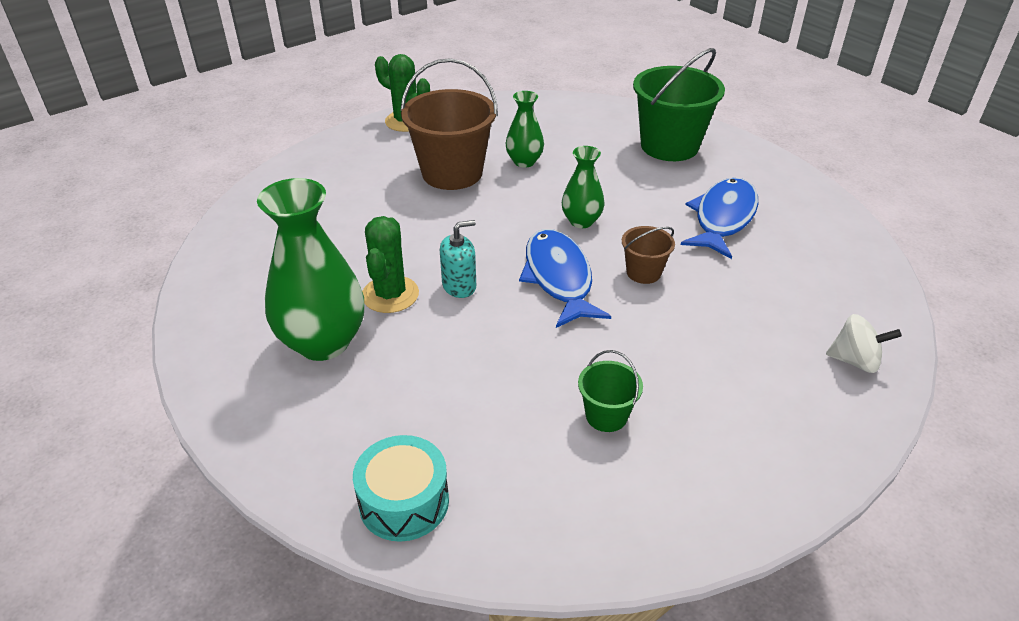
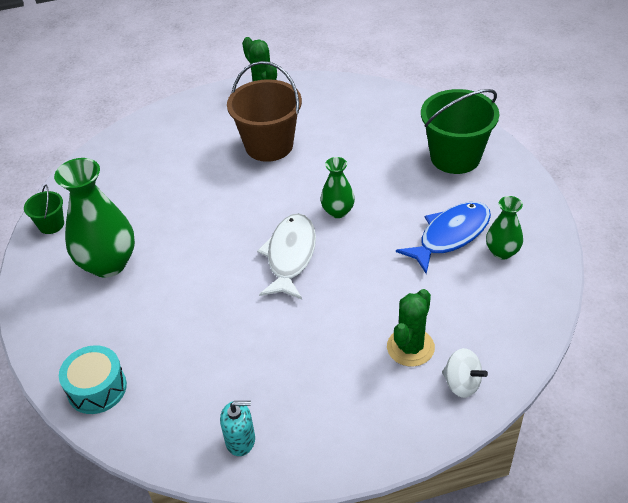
camera: 25 degrees right, 5 degrees up
green cactus [362,216,419,313] -> green cactus moved to [387,289,435,367]
turquoise soap dispenser [440,220,476,298] -> turquoise soap dispenser moved to [220,401,255,456]
green vase [505,91,544,168] -> green vase moved to [486,196,523,259]
blue fish [519,229,611,328] -> white fish [257,213,316,299]
green bucket [578,350,643,432] -> green bucket moved to [24,185,64,234]
brown bucket [622,226,675,284] -> none

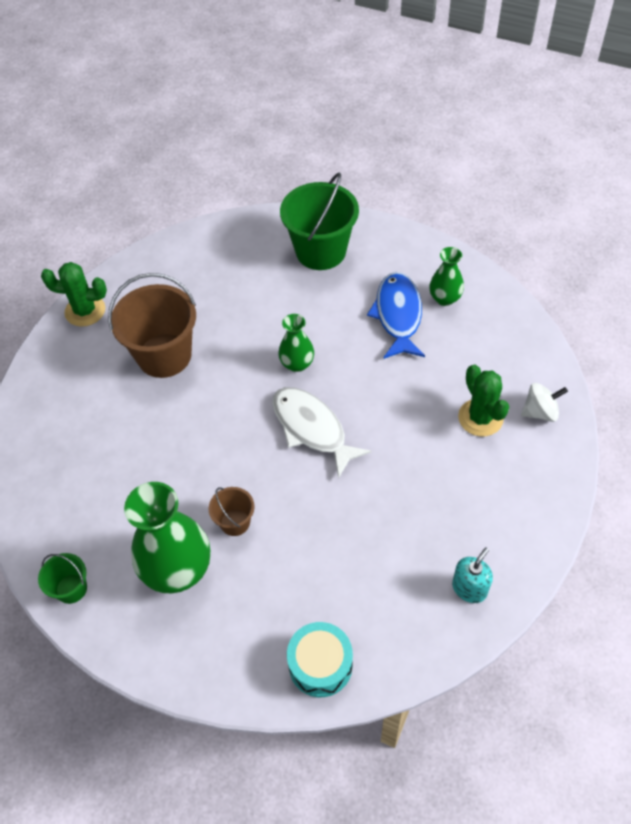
camera: 50 degrees left, 10 degrees up
none -> brown bucket [209,487,255,536]

